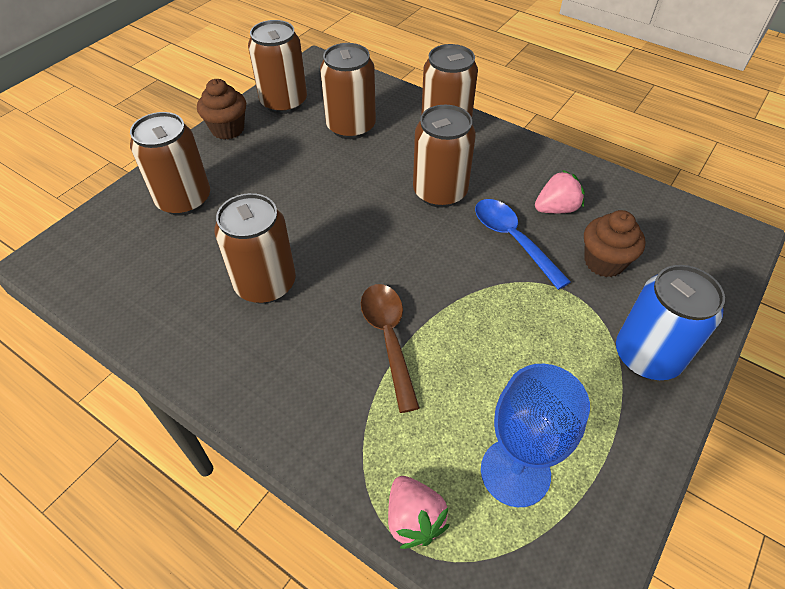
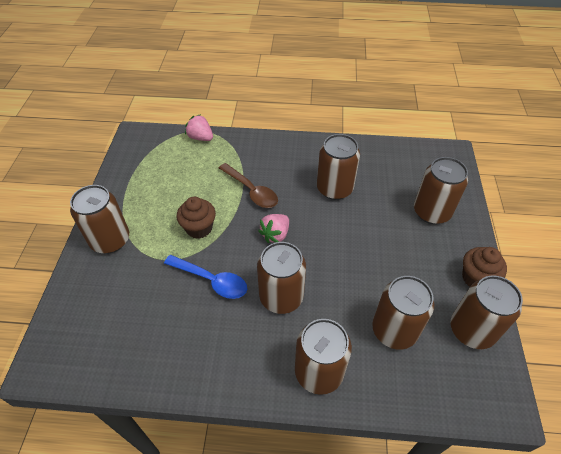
camera: 150 degrees right, 0 degrees up
blue goblet [481,364,590,507] -> none
pink strawberry [535,170,585,213] -> pink strawberry moved to [258,214,289,243]
brown cupcake [584,210,645,277] -> brown cupcake moved to [177,197,216,239]
blue can [616,265,725,380] -> brown can [70,185,129,254]

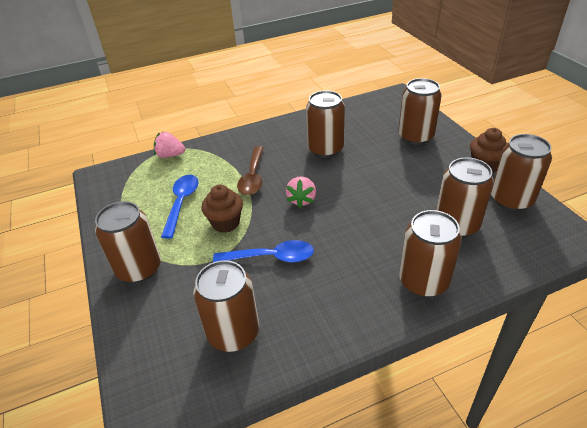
camera: 25 degrees left, 10 degrees down
brown spoon [219,163,278,208] -> brown spoon turned 75 degrees clockwise [237,146,263,195]
brown can [257,242,306,314] -> brown can moved to [193,260,259,352]
none -> blue spoon [161,175,199,239]

